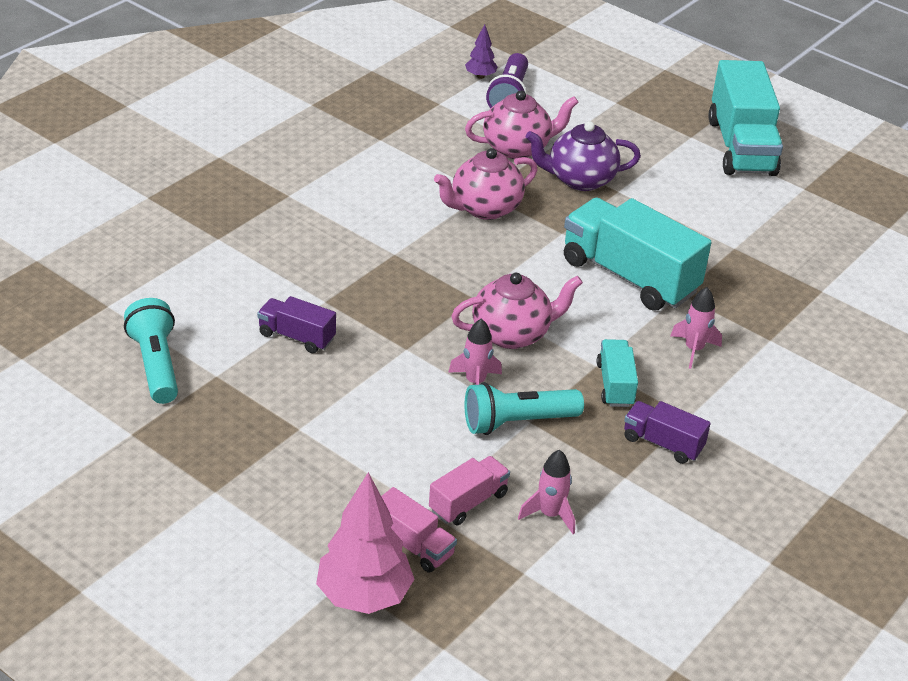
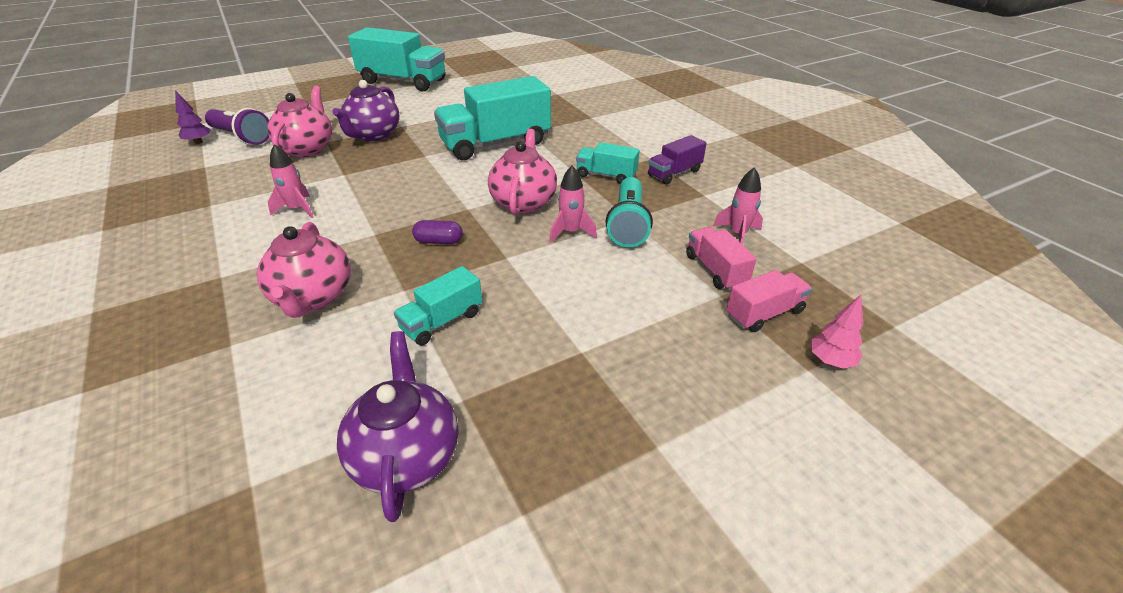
camera: 65 degrees left, 0 degrees up
turquoise flashlight [124,298,178,404] -> purple teapot [337,331,458,522]
purple truck [257,296,336,353] -> turquoise truck [394,266,482,345]
pink tree [316,472,414,614] -> pink tree [811,295,863,368], size x0.50
pink teapot [434,148,537,220] -> pink teapot moved to [257,222,351,318]
pink rocket [670,287,722,369] -> pink rocket moved to [268,144,313,218]
none -> purple capsule [412,220,463,244]

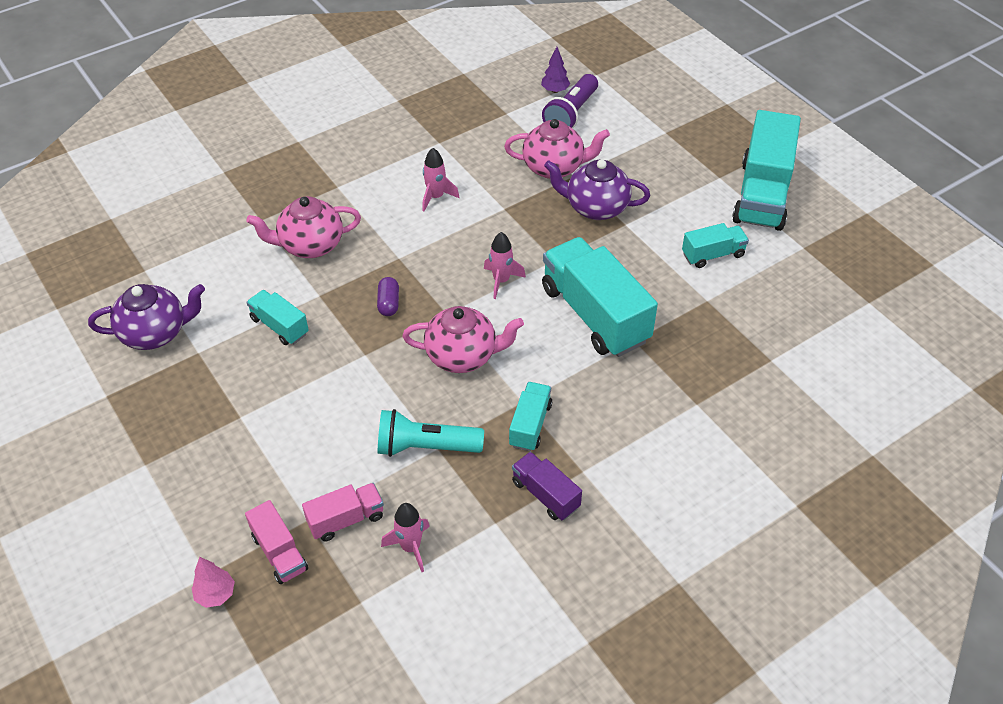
camera: 85 degrees right, 10 degrees up
pink rocket [549,166,597,243] -> pink rocket moved to [484,232,526,299]
none -> turquoise truck [682,223,749,268]

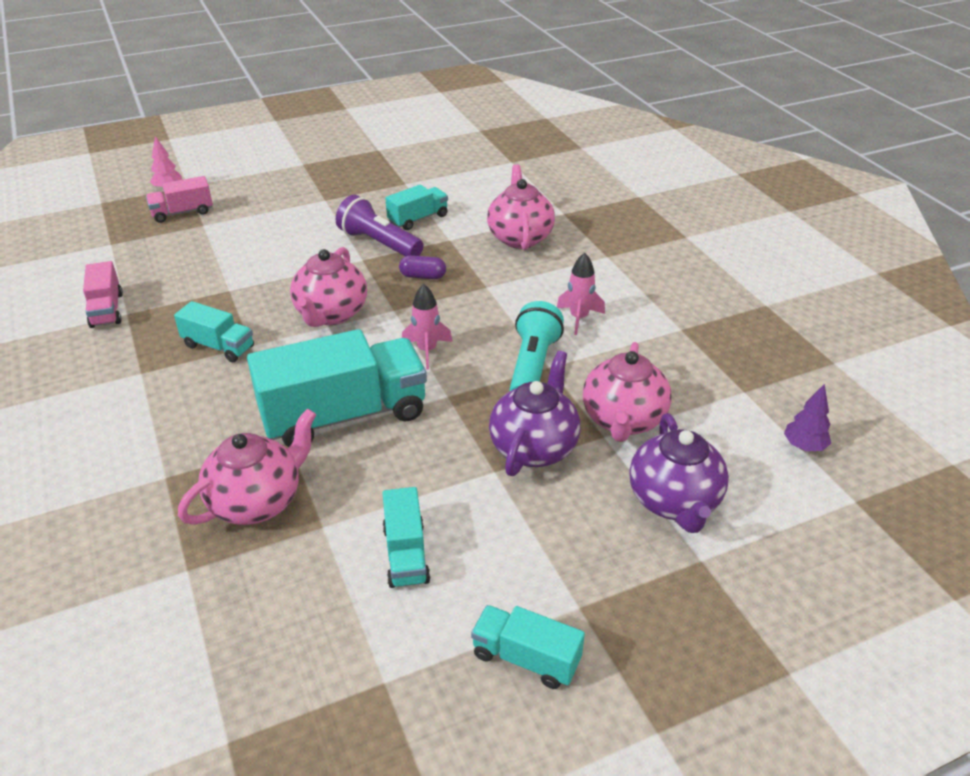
camera: 100 degrees right, 10 degrees down
purple teapot [88,284,205,350] -> purple teapot moved to [629,413,729,533]
pink truck [302,483,384,542] -> pink truck moved to [83,261,123,328]
turquoise flashlight [378,409,484,457] -> turquoise flashlight moved to [510,301,564,391]
pink rocket [381,503,430,572] -> none
purple truck [512,452,582,520] -> none
purple flashlight [542,74,598,129] -> purple flashlight moved to [336,195,424,256]
turquoise truck [732,110,801,231] -> turquoise truck [471,605,585,689], size x0.50
none -> pink teapot [178,409,316,525]

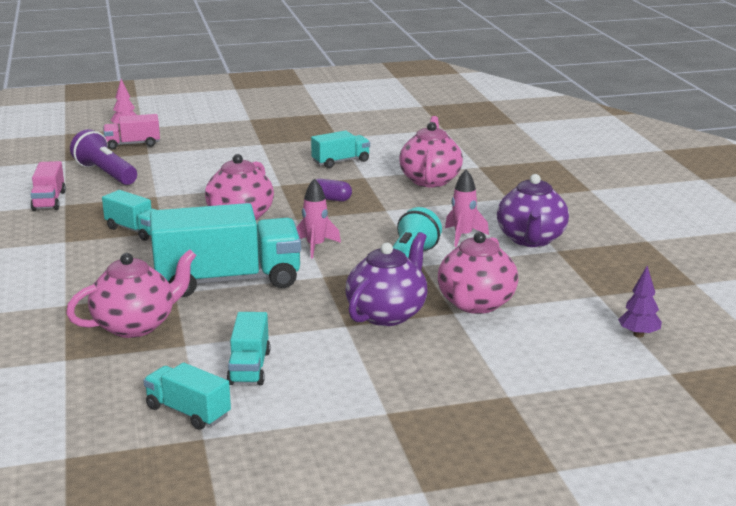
camera: 10 degrees right, 15 degrees down
purple flashlight [336,195,424,256] -> purple flashlight moved to [70,129,137,185]
turquoise truck [471,605,585,689] -> turquoise truck moved to [143,363,231,430]
purple teapot [629,413,729,533] -> purple teapot moved to [497,174,569,247]

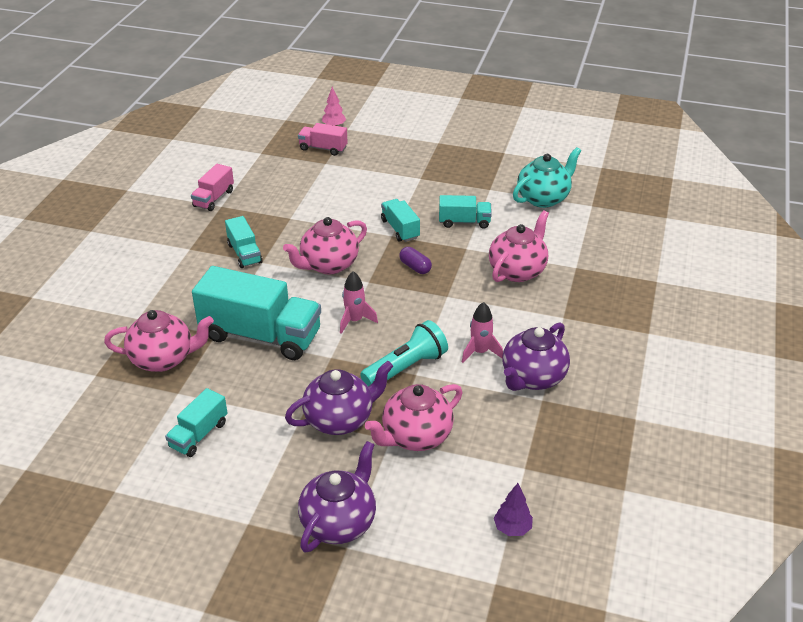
camera: 30 degrees right, 15 degrees up
purple flashlight [70,129,137,185] -> none
turquoise truck [143,363,231,430] -> turquoise truck moved to [381,199,420,242]
none -> purple teapot [298,441,376,552]
none -> turquoise teapot [513,147,581,208]

